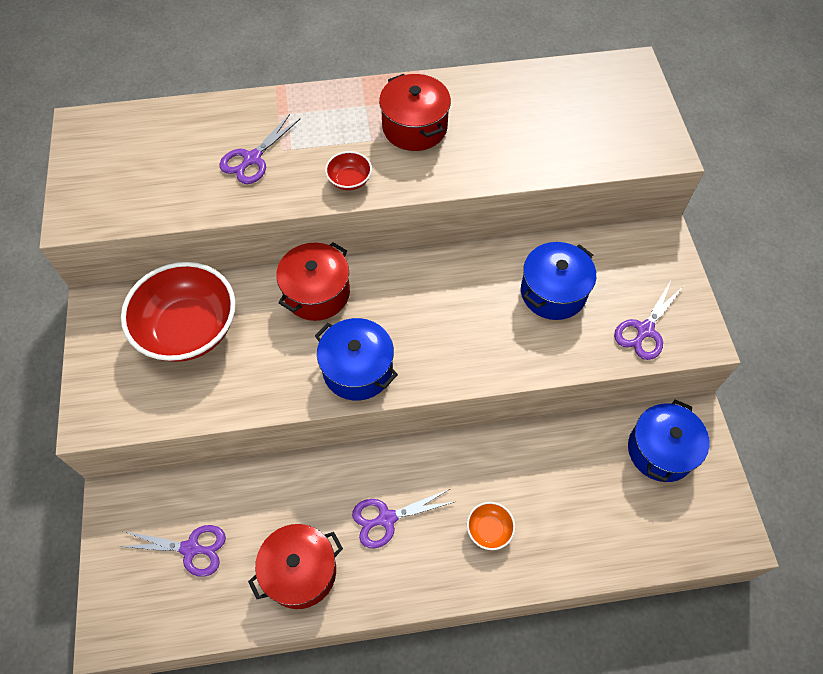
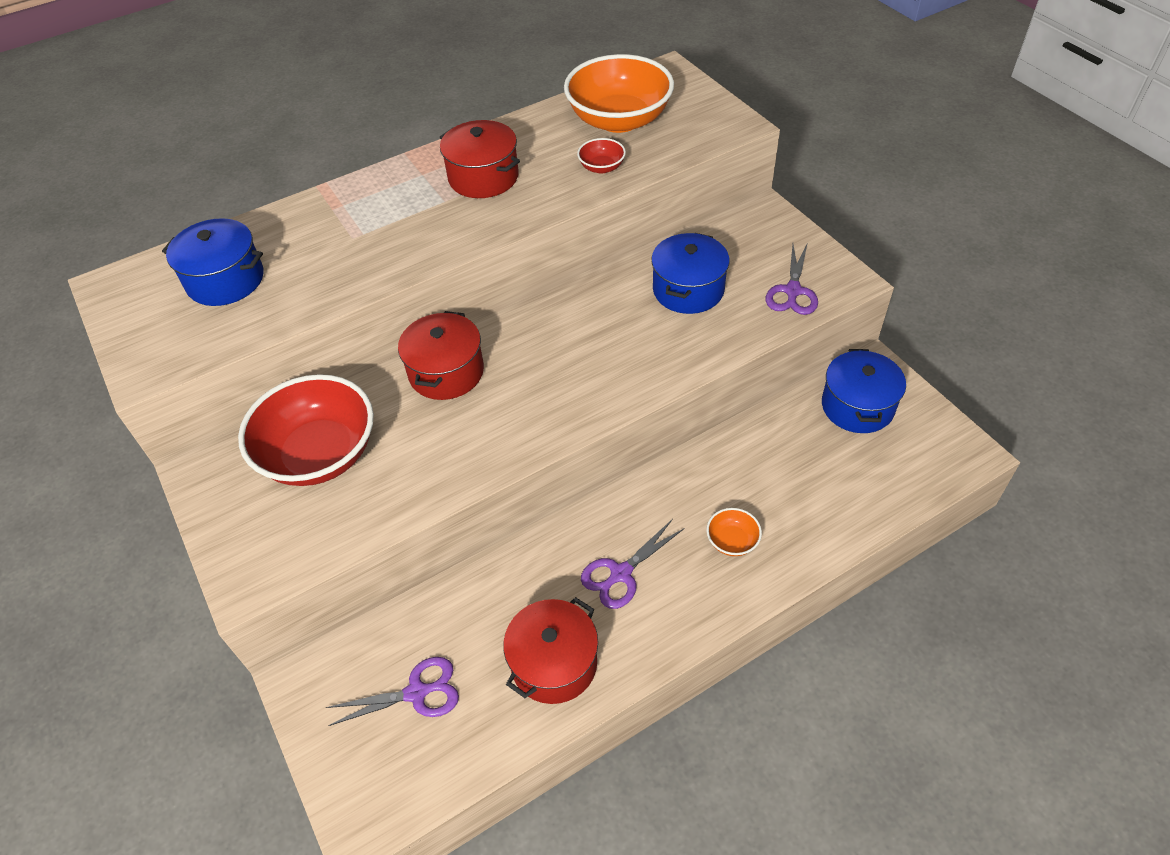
camera: 20 degrees left, 10 degrees down
purple scissors [220,114,300,184] -> none
blue pot [315,318,398,401] -> blue pot moved to [162,218,263,306]
red bowl [325,151,372,190] -> red bowl moved to [577,138,626,173]
none -> orange bowl [564,54,674,133]

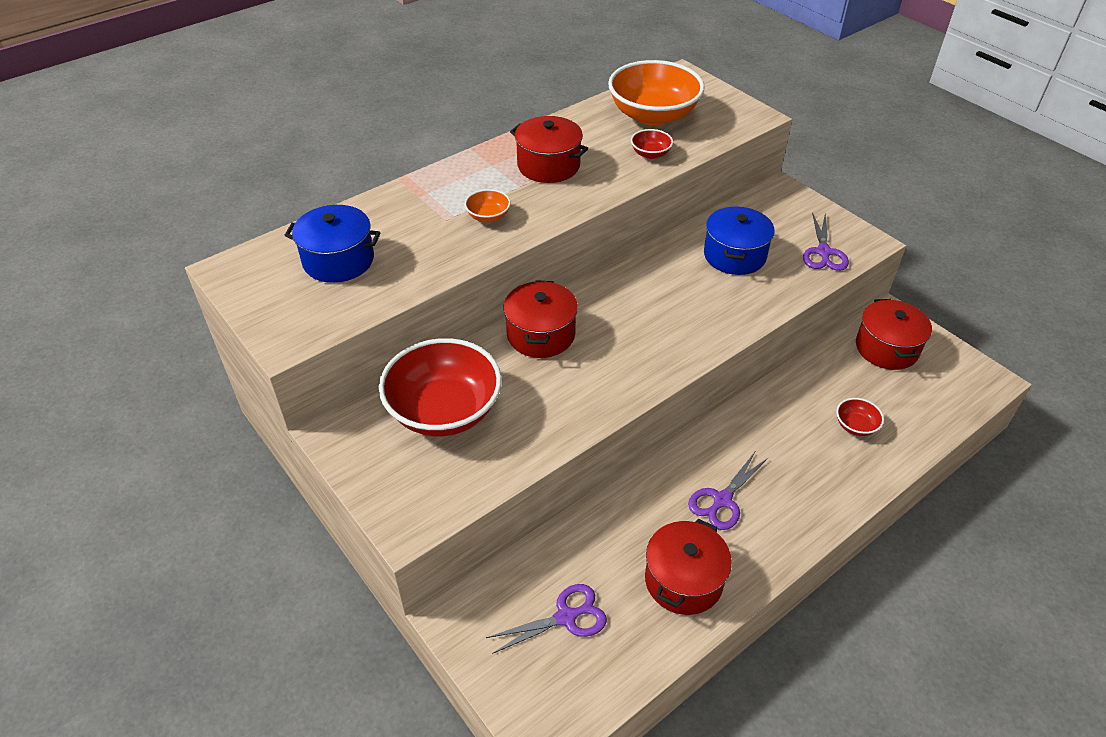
camera: 10 degrees left, 5 degrees down
orange bowl [706,508,762,556] -> orange bowl moved to [465,189,511,222]
blue pot [822,349,906,433] -> red pot [856,299,932,370]
none -> red bowl [836,398,884,436]

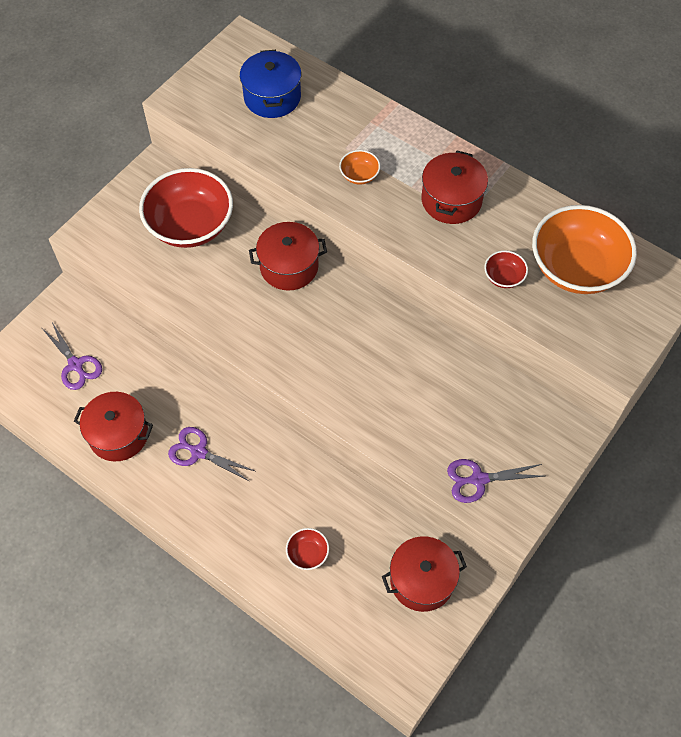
camera: 75 degrees right, 15 degrees up
blue pot [704,207,775,275] -> none

